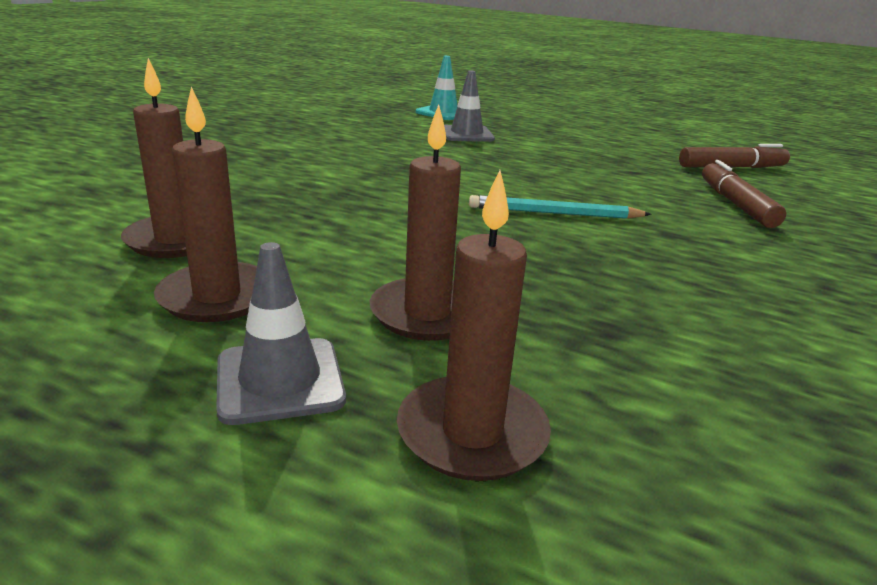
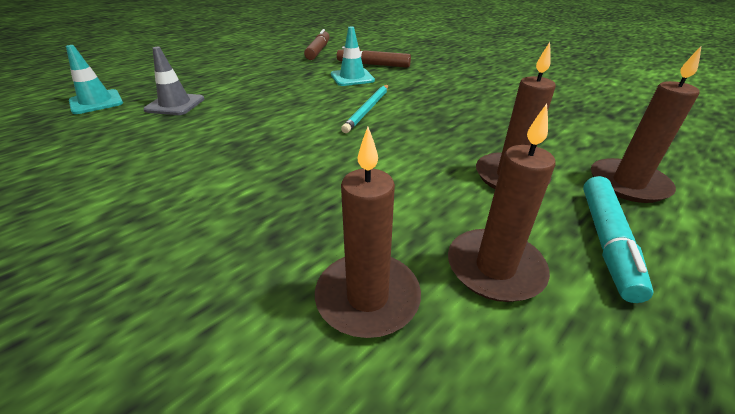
camera: 70 degrees left, 10 degrees up
grey traffic cone [216,242,346,425] -> turquoise marker [583,176,654,303]
none -> turquoise traffic cone [331,27,375,86]

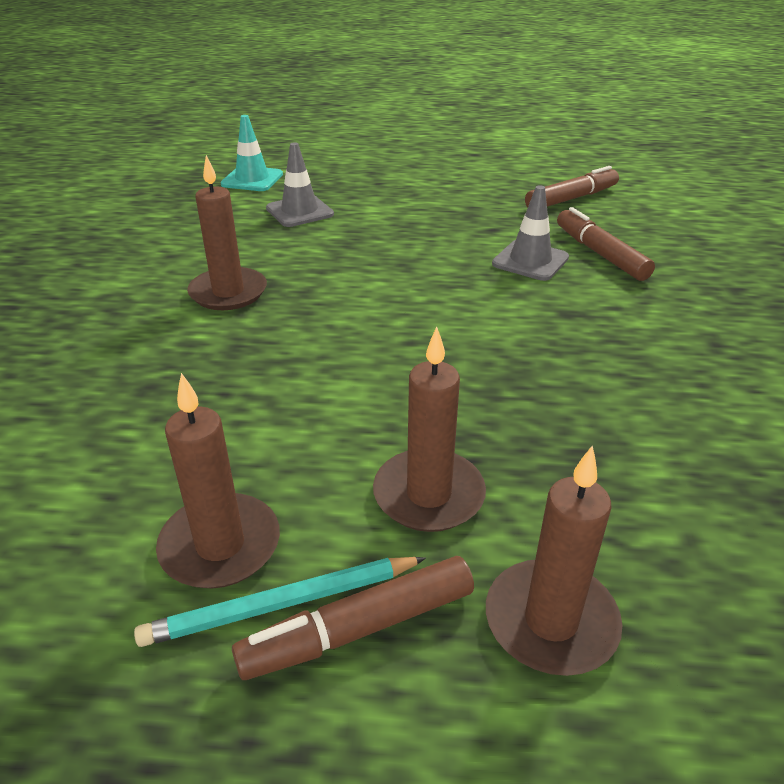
camera: 50 degrees right, 0 degrees up
brown candle [315,127,421,338] -> brown candle moved to [187,155,267,310]
turquoise traffic cone [331,27,375,86] -> grey traffic cone [492,185,569,281]
turquoise pencil [341,85,388,133] -> turquoise pencil moved to [134,557,426,647]
turquoise marker [583,176,654,303] -> brown marker [232,556,474,680]

